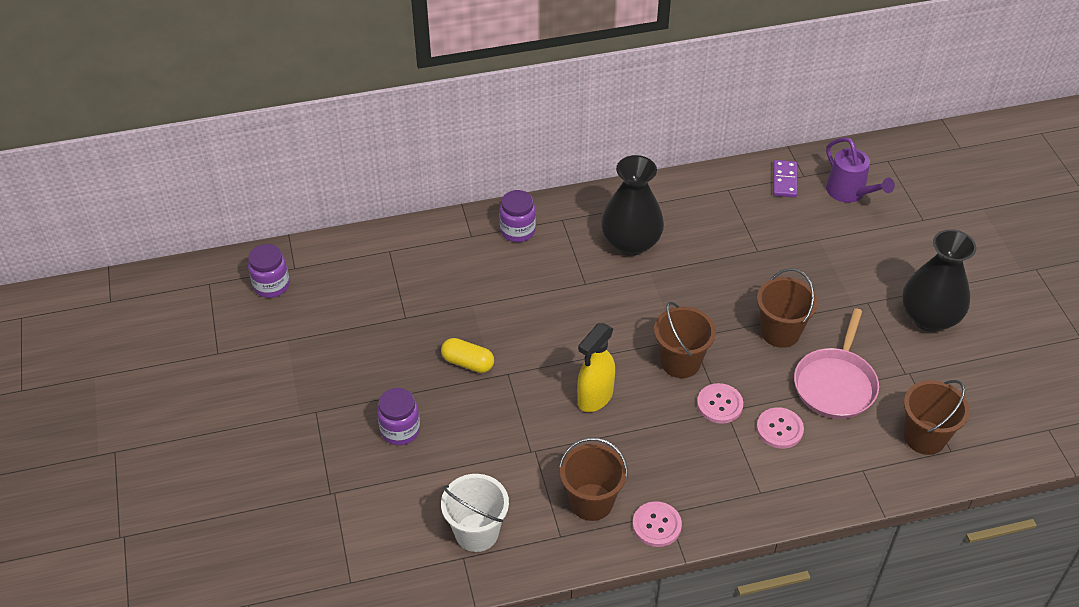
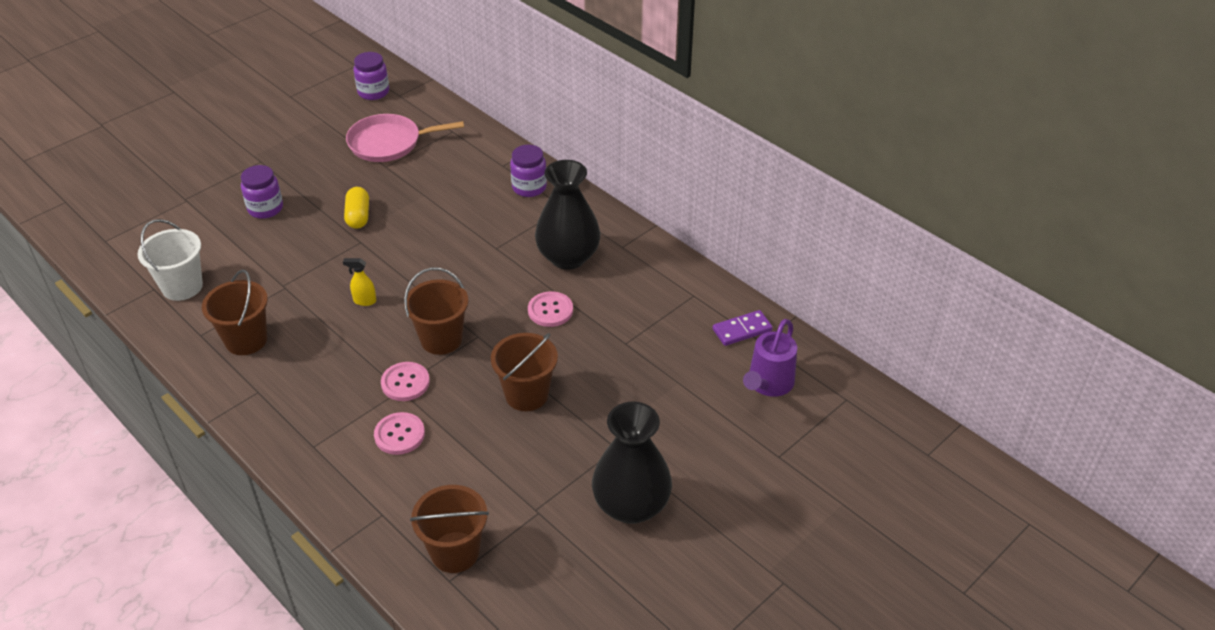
camera: 60 degrees right, 5 degrees down
yellow spray bottle [577,323,615,412] -> yellow spray bottle [343,258,376,306], size x0.53
pink button [632,501,682,547] -> pink button moved to [528,291,573,327]
pink pan [794,308,879,419] -> pink pan moved to [346,114,464,162]

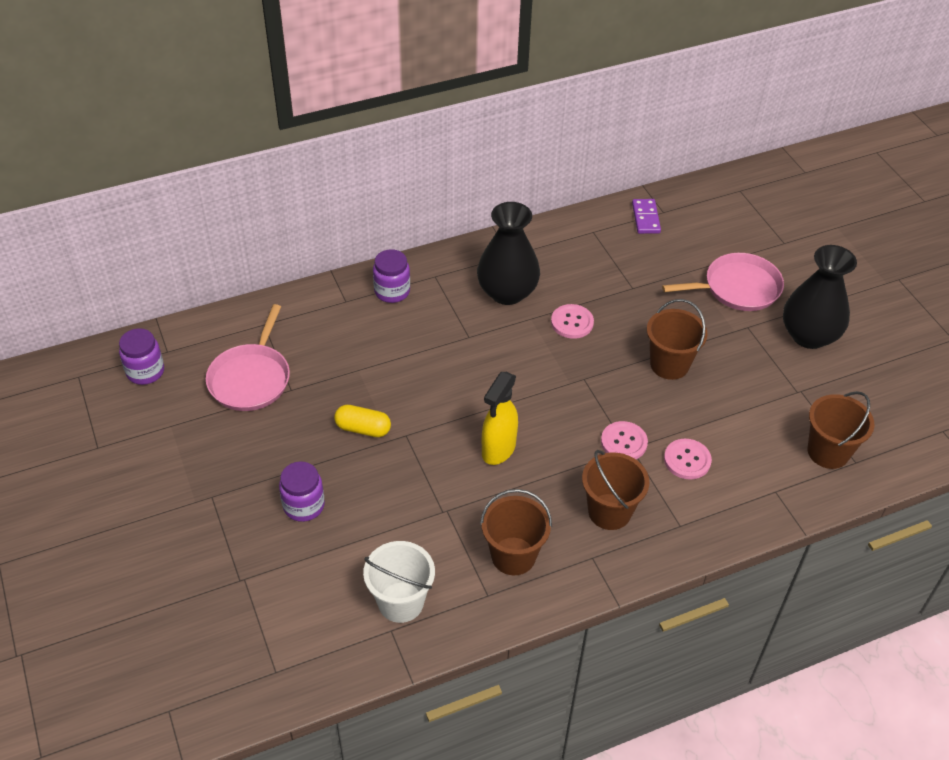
camera: 70 degrees left, 5 degrees up
yellow spray bottle [343,258,376,306] -> yellow spray bottle [482,372,518,465], size x1.89
brown bucket [404,268,469,355] -> brown bucket moved to [582,450,649,530]
purple watering can [743,319,797,397] -> none
none -> pink pan [662,253,784,311]

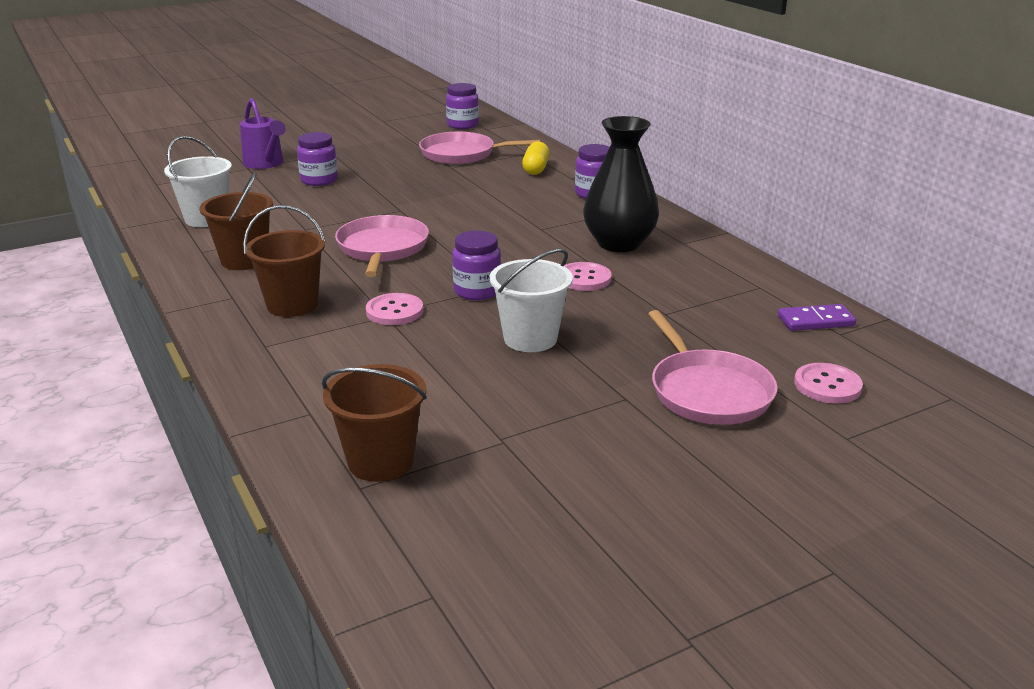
camera: 85 degrees right, 20 degrees down
yellow capsule [334,405,391,437] -> yellow capsule moved to [522,141,550,175]
yellow spray bottle [482,372,518,465] -> pink pan [335,215,429,277]
brown bucket [647,299,708,380] -> white bucket [490,249,573,352]
pink button [664,439,712,480] -> pink button moved to [794,363,863,404]
black vase [783,245,857,349] -> none
none -> purple watering can [240,98,286,169]
none -> purple jar [452,231,501,300]

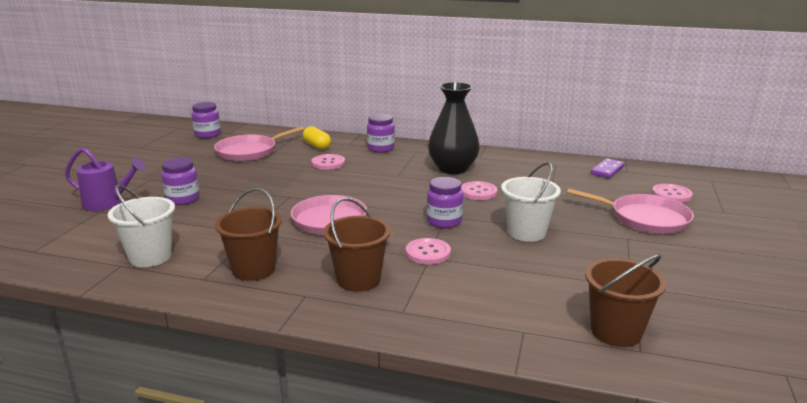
camera: 45 degrees left, 5 degrees down
none -> pink button [312,154,345,170]

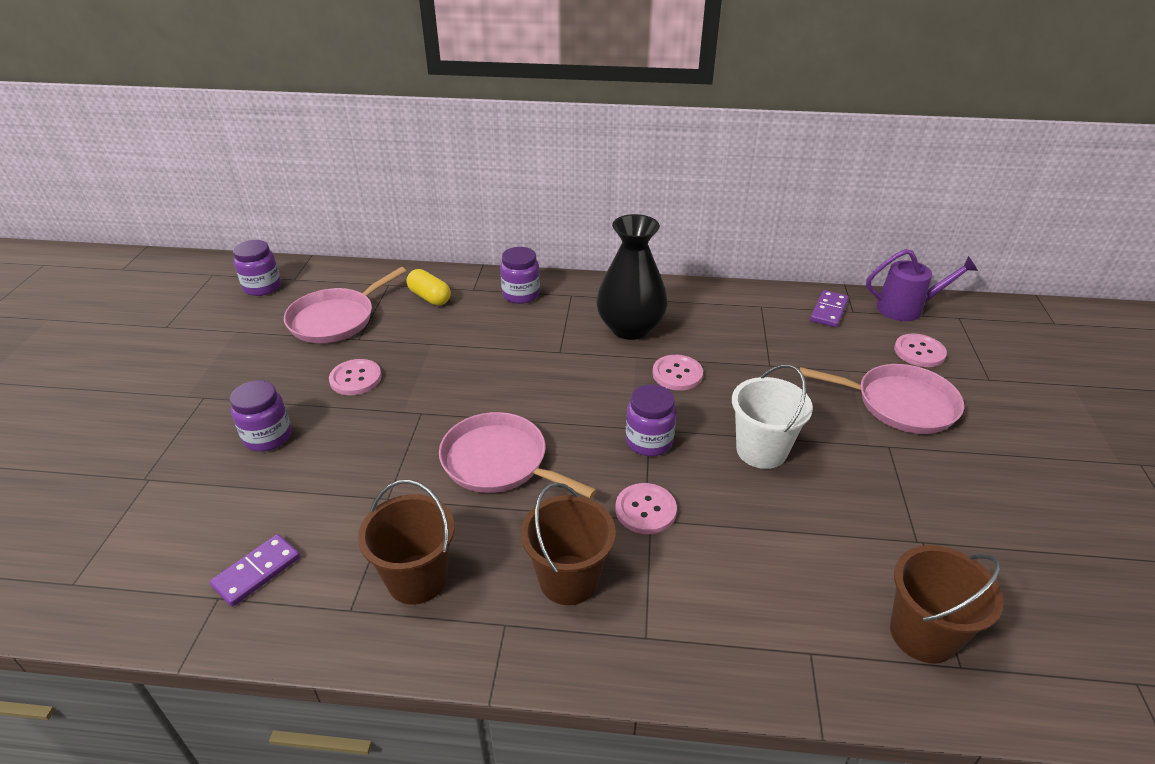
camera: 10 degrees left, 15 degrees up
purple watering can [65,148,145,211] -> purple watering can moved to [866,249,978,321]
white bucket [108,185,175,267] -> purple domino [210,534,300,607]
pink button [312,154,345,170] -> pink button moved to [329,359,382,395]

